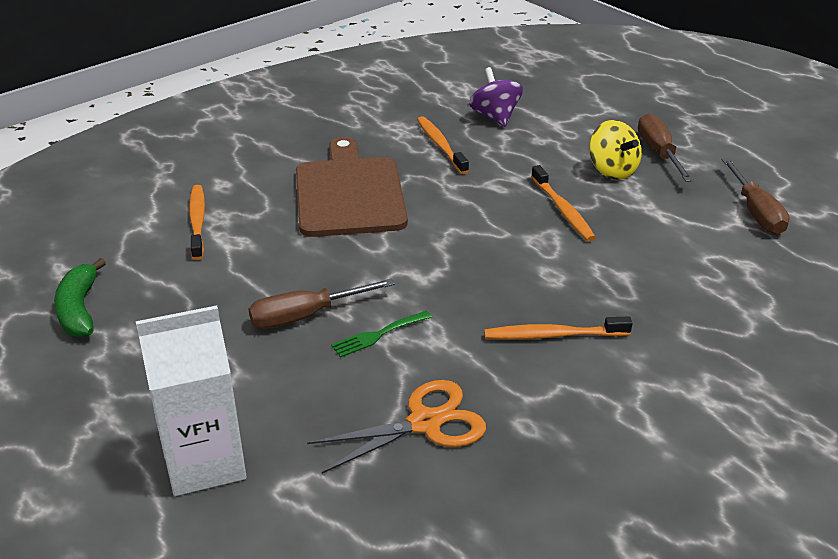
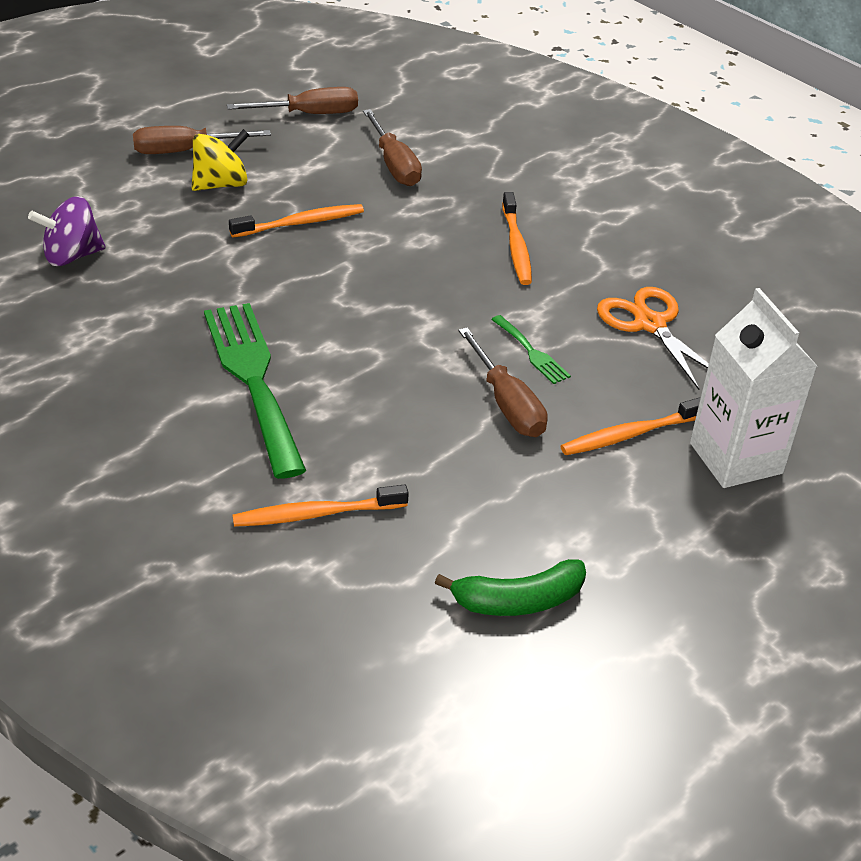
camera: 95 degrees left, 5 degrees up
brown cutting board [296,137,408,237] -> green fork [204,303,306,479]
orange toothbrush [417,116,469,174] -> orange toothbrush moved to [561,397,701,455]
none -> brown screwdriver [363,109,422,186]

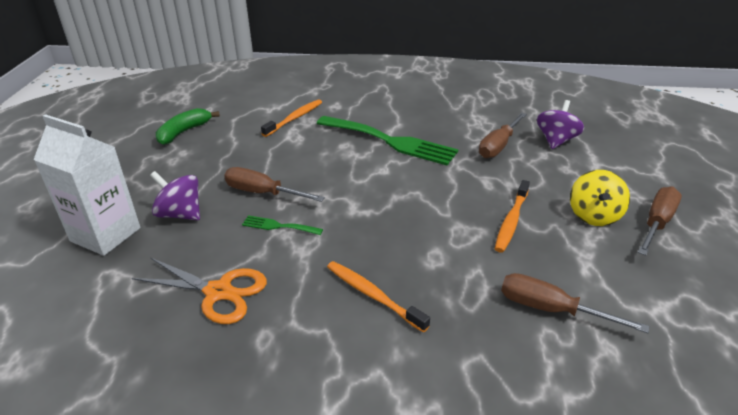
camera: 140 degrees right, 5 degrees down
brown screwdriver [227,87,358,114] -> brown screwdriver moved to [479,113,527,158]
orange toothbrush [561,397,701,455] -> purple spinning top [150,171,200,220]

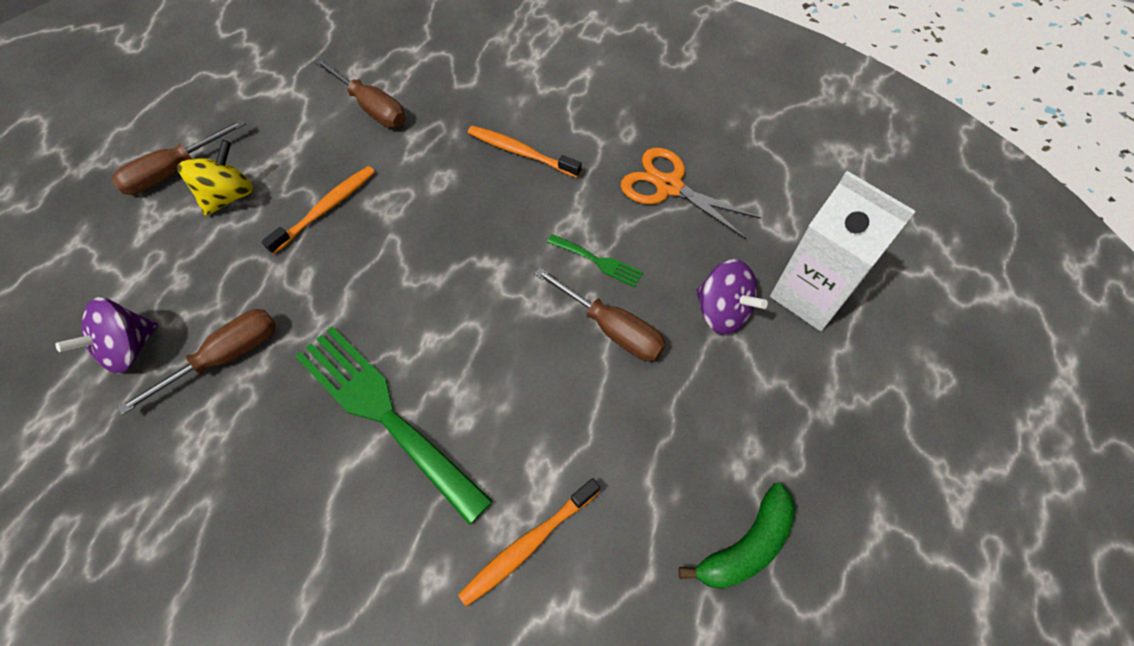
camera: 165 degrees left, 25 degrees up
orange toothbrush [327,261,430,333] -> orange toothbrush turned 150 degrees clockwise [468,126,582,178]

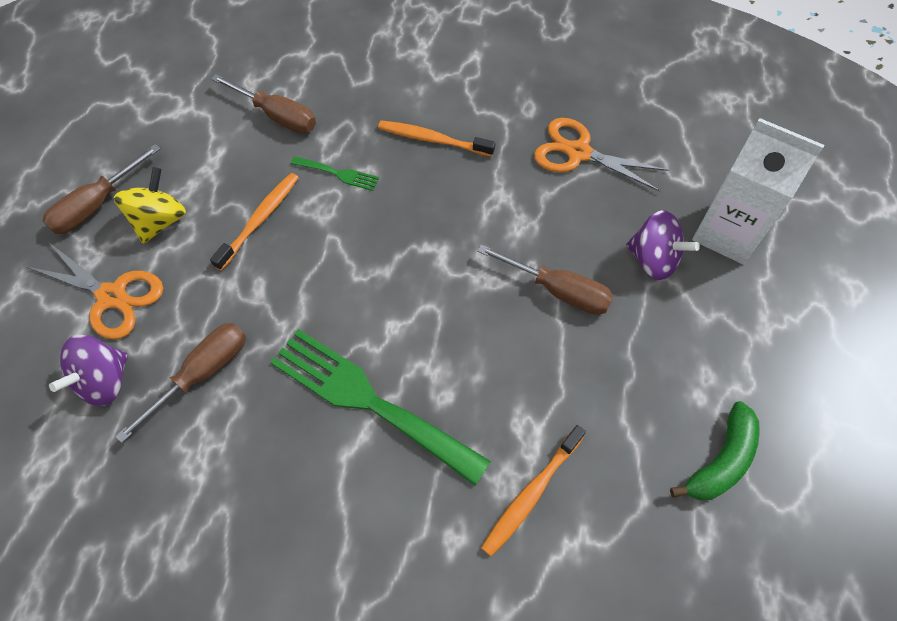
camera: 10 degrees left, 0 degrees up
green fork [547,234,643,287] -> green fork moved to [291,156,379,191]
none -> orange scissors [27,243,163,339]

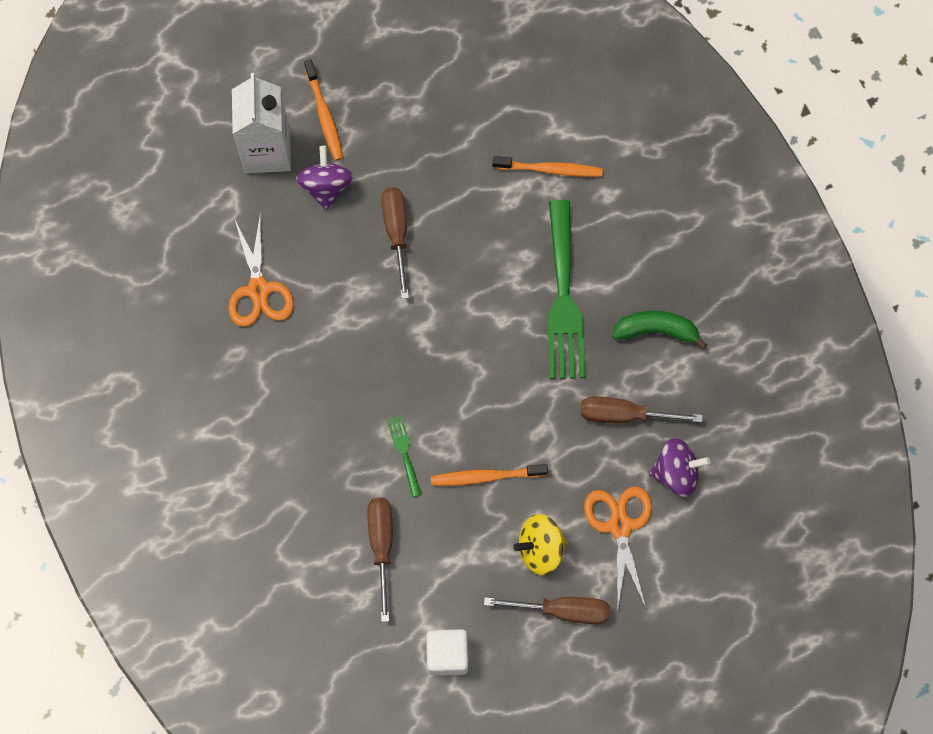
camera: 125 degrees left, 10 degrees up
orange toothbrush [378,121,495,157] -> orange toothbrush moved to [304,60,343,161]
green banana [670,401,760,500] -> green banana moved to [612,311,707,350]
none -> white cube [426,629,468,676]

